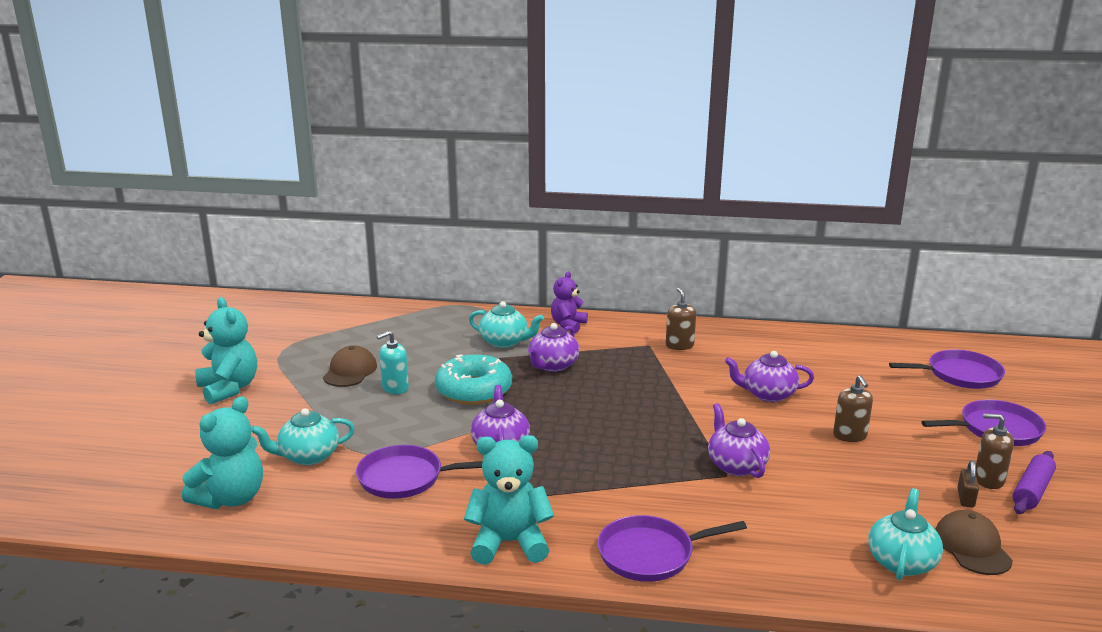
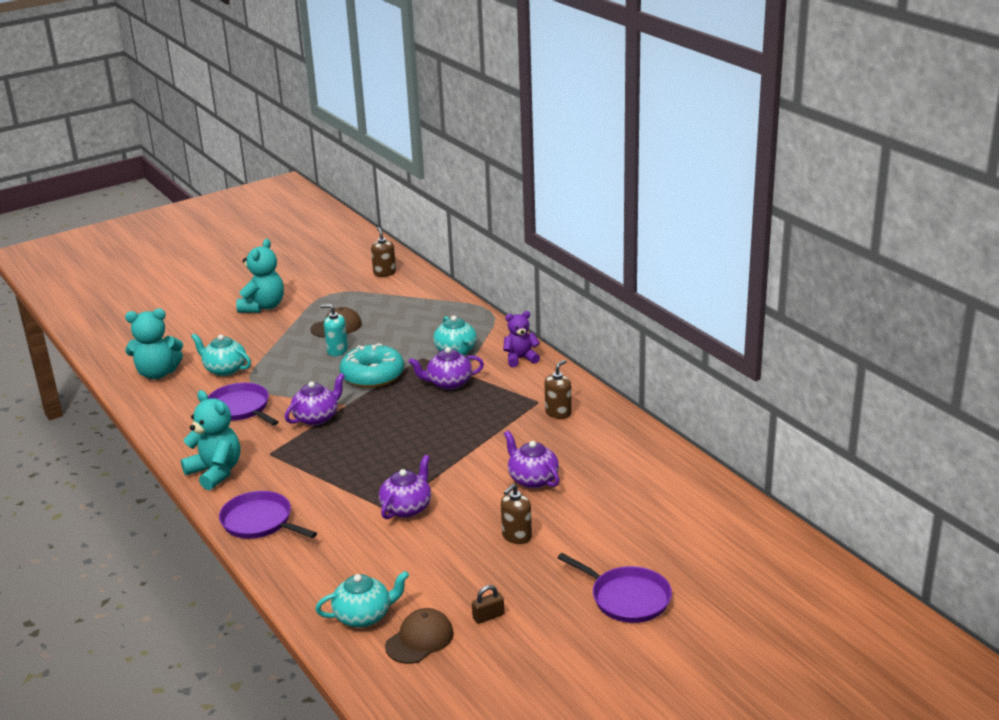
camera: 50 degrees right, 5 degrees up
purple pan [889,349,1005,389] -> none
brown soap dispenser [976,413,1014,489] -> brown soap dispenser moved to [371,227,396,277]
purple rolling pin [1012,451,1056,514] -> none

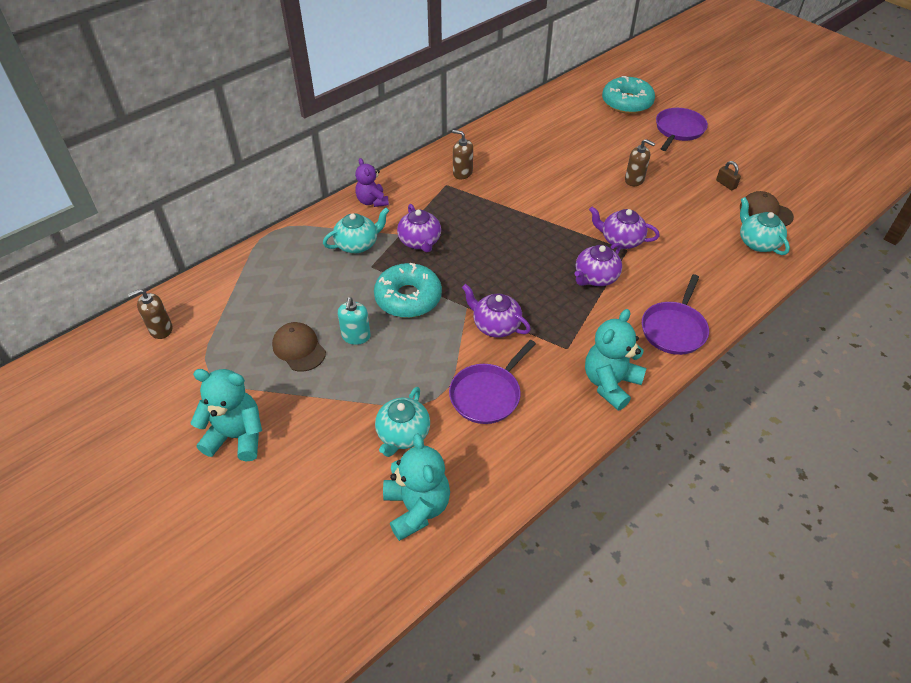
camera: 100 degrees left, 20 degrees up
purple teapot [504,431,559,488] -> purple teapot moved to [575,243,622,286]
none -> turquoise donut [602,76,655,114]

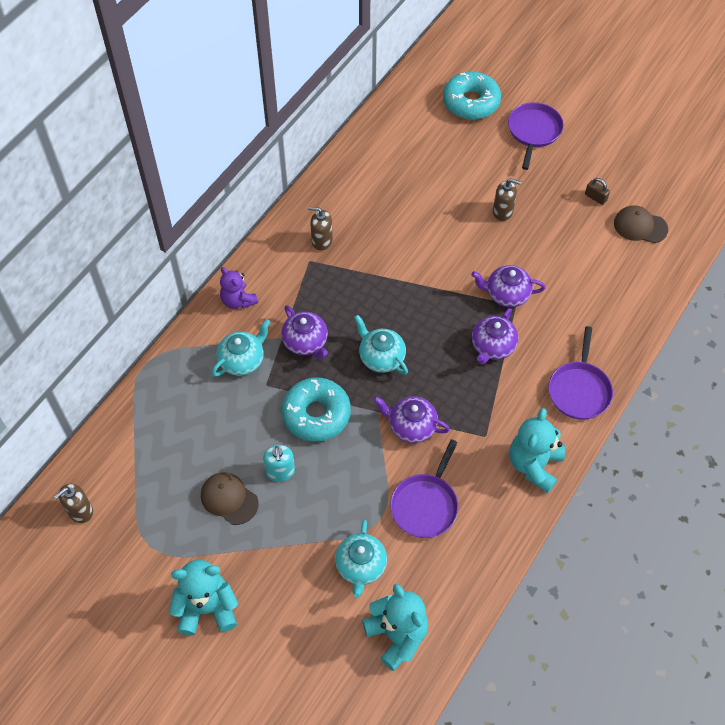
camera: 15 degrees left, 10 degrees up
turquoise teapot [740,197,790,255] -> turquoise teapot moved to [354,315,408,375]

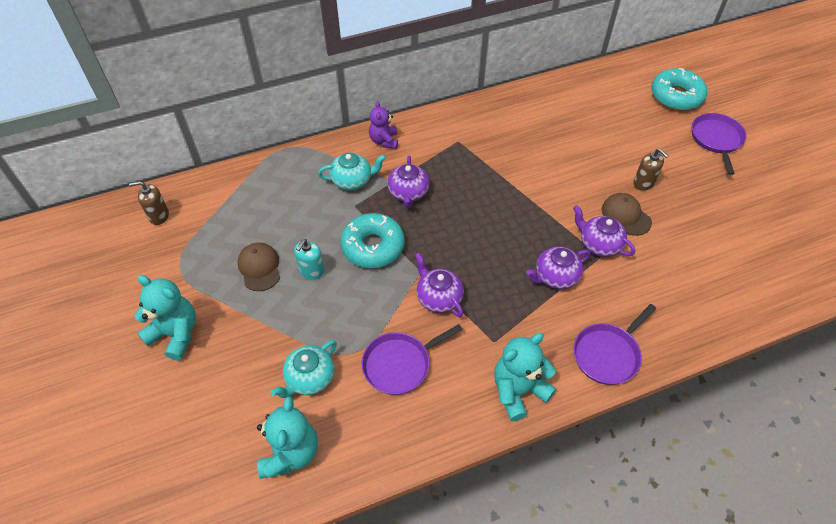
camera: 35 degrees right, 5 degrees down
brown soap dispenser [308,207,333,251] -> none
turquoise teapot [354,315,408,375] -> none
purple pan [508,102,564,170] -> purple pan turned 45 degrees counterclockwise [692,113,746,175]
brown padlock [585,178,610,205] -> none
brown cap [614,205,668,243] -> brown cap moved to [601,193,652,236]

